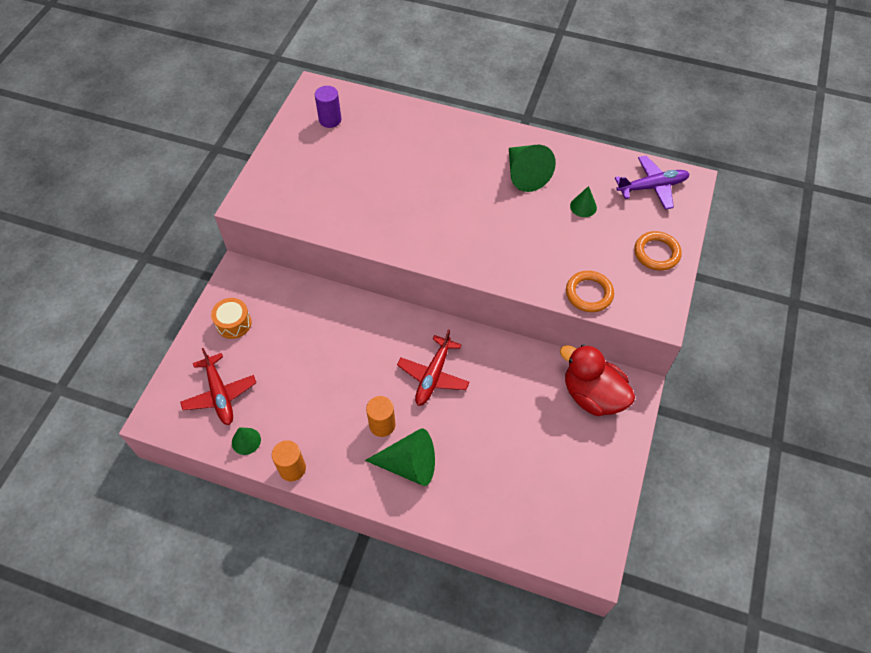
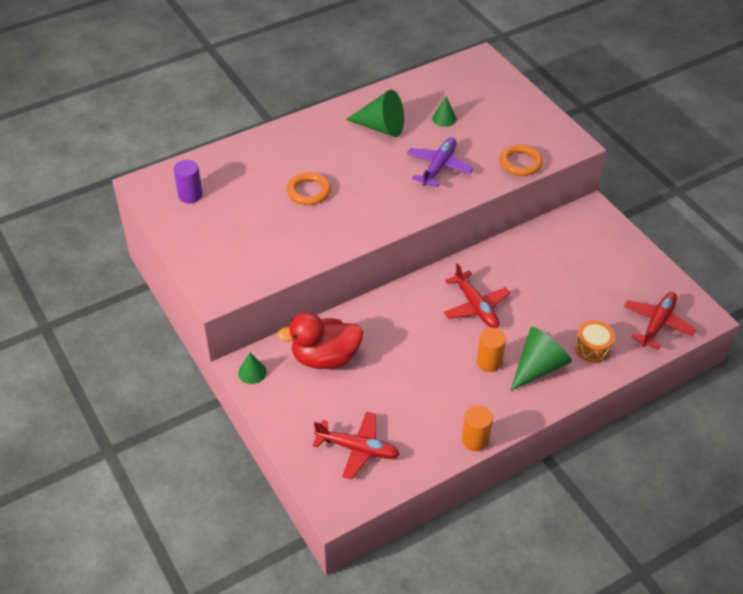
camera: 50 degrees left, 10 degrees down
orange drum [211,298,252,339] -> orange drum moved to [575,320,615,363]
green cone [232,427,261,455] -> green cone moved to [238,352,267,384]
red duck [560,344,635,416] -> red duck moved to [277,312,363,369]
purple plane [615,156,690,210] -> purple plane moved to [407,138,473,187]
orange ring [634,231,682,271] -> orange ring moved to [287,172,331,205]
none -> red plane [624,292,696,350]

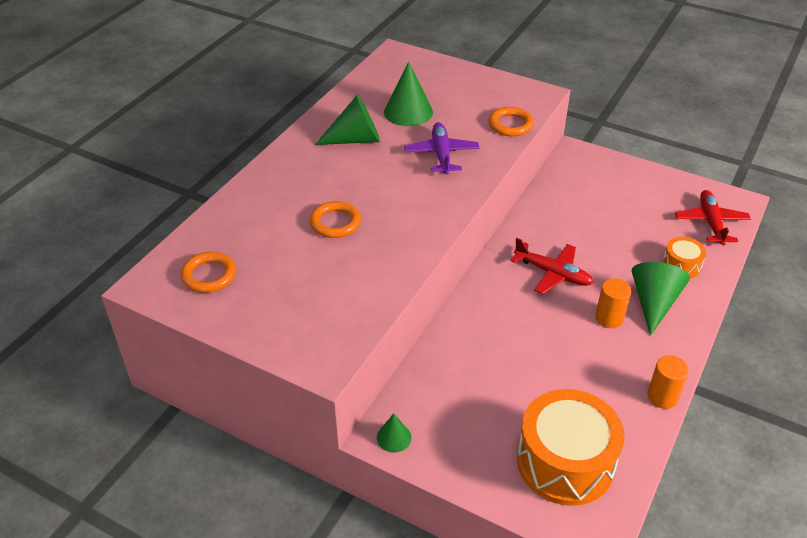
camera: 30 degrees left, 5 degrees down
purple cylinder [174,160,203,203] -> orange ring [181,252,236,293]
red duck [277,312,363,369] -> none
red plane [313,411,400,479] -> orange drum [517,389,625,506]
green cone [432,96,457,127] -> green cone [384,61,433,126], size x1.87

